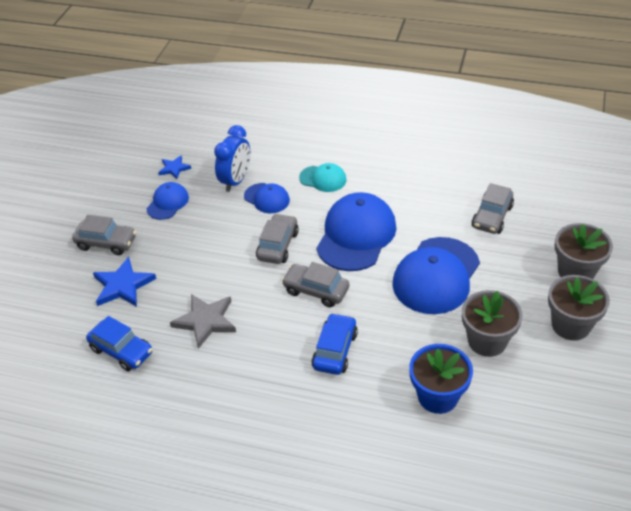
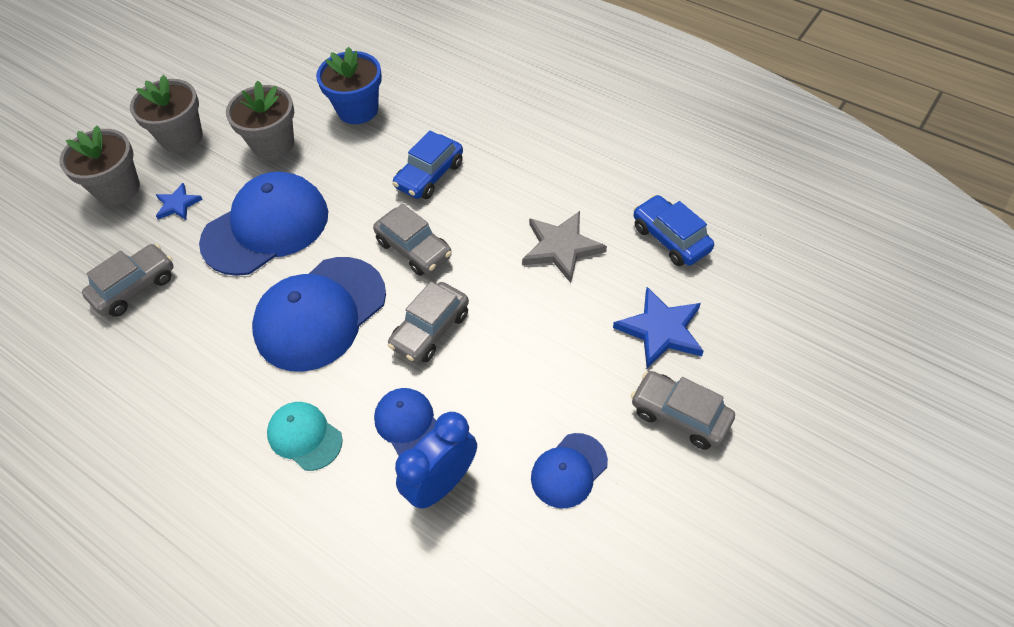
camera: 160 degrees left, 10 degrees up
blue star [158,155,191,179] -> blue star moved to [156,183,203,220]

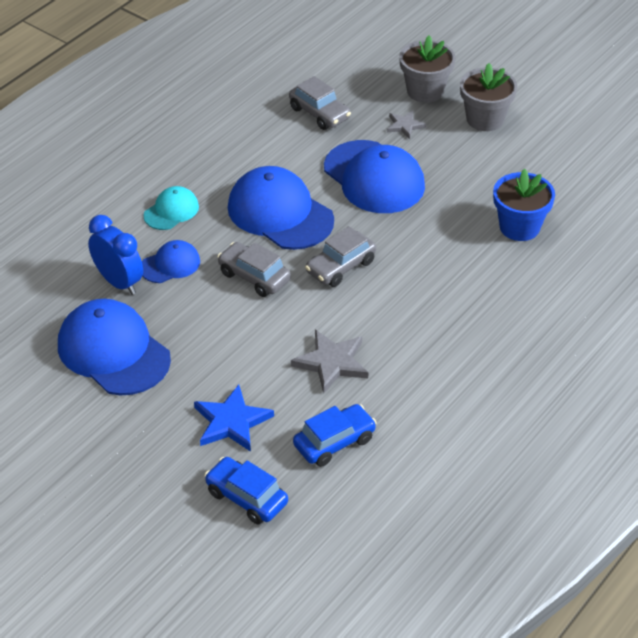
camera: 90 degrees right, 10 degrees down
blue star [156,183,203,220] -> grey star [387,111,426,139]
grey flower pot [226,81,294,160] -> none
blue car [392,131,463,199] -> blue car moved to [204,457,288,525]
blue cap [531,433,608,509] -> blue cap [58,299,171,395], size x1.92
grey car [631,371,735,450] -> none

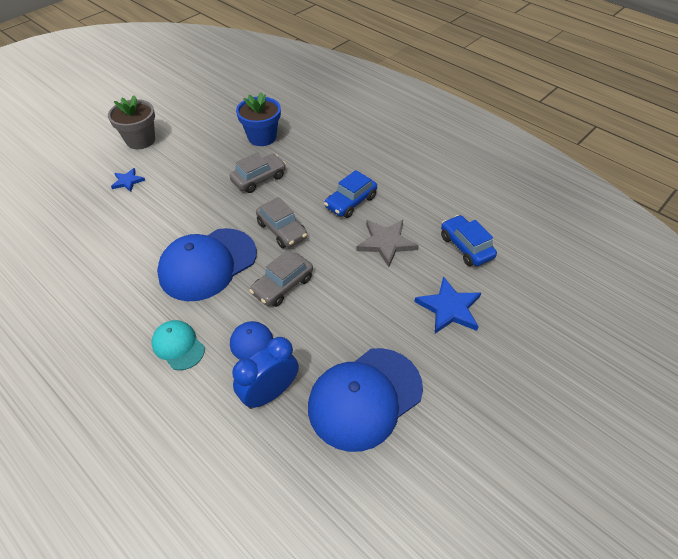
camera: 85 degrees left, 5 degrees up
blue car [204,457,288,525] -> blue car moved to [324,170,377,218]
grey car [289,76,351,130] -> grey car moved to [230,153,286,193]
blue cap [324,140,425,213] -> none
grey star [387,111,426,139] -> blue star [111,168,145,192]
grey flower pot [399,35,456,103] -> none

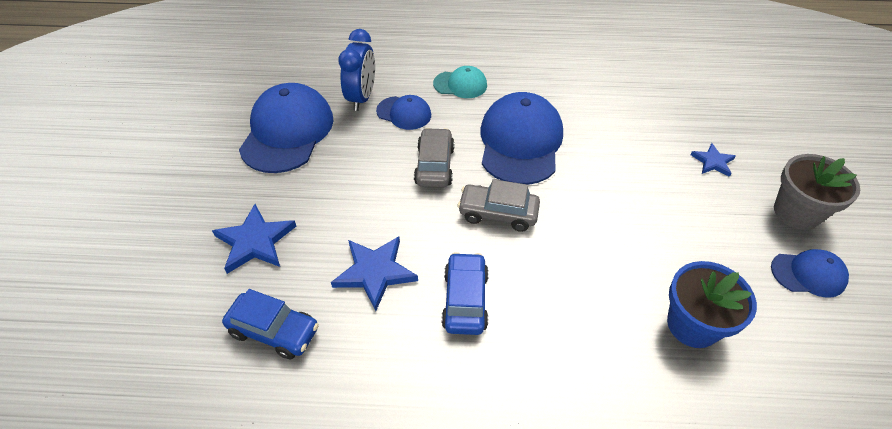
camera: 140 degrees right, 0 degrees up
grey car [230,153,286,193] -> none
grey star [356,220,419,267] -> blue star [331,236,418,311]
none -> blue cap [771,249,849,298]

